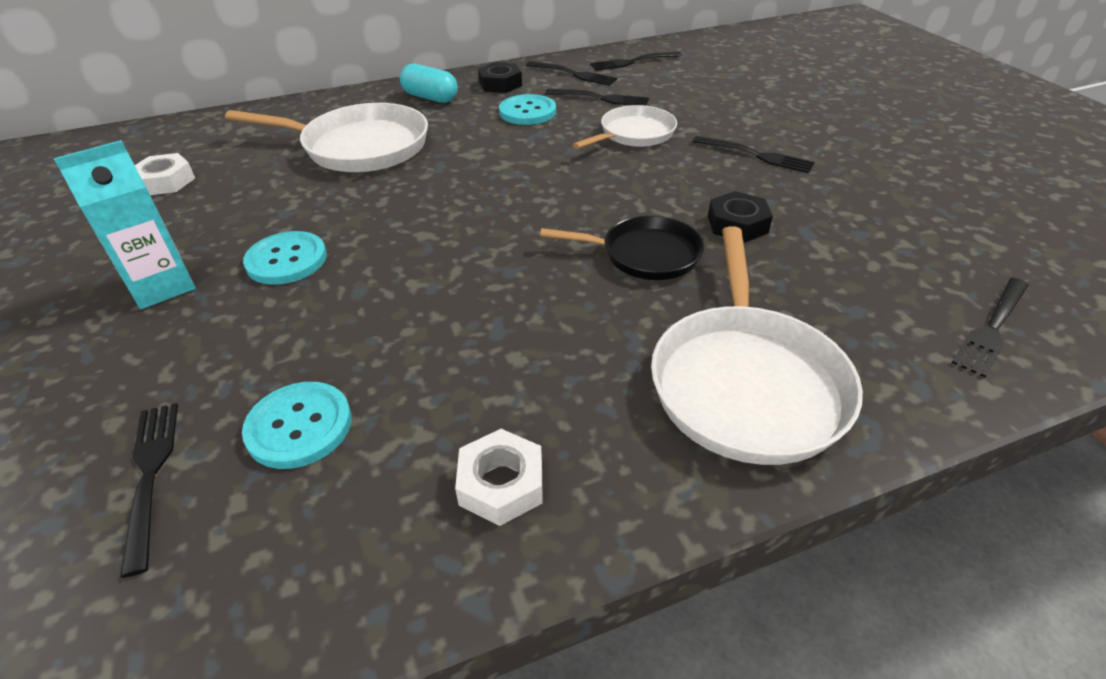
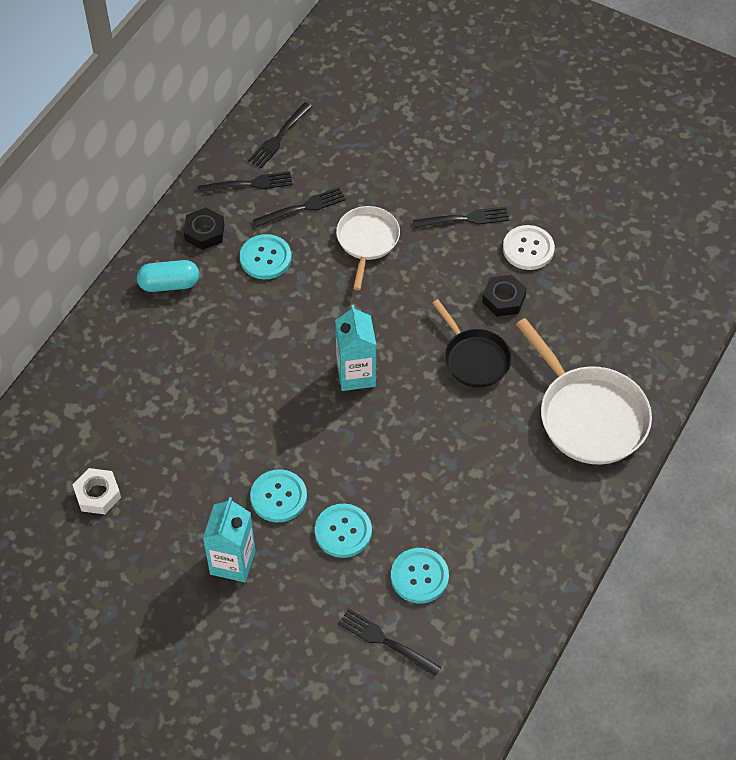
camera: 40 degrees left, 15 degrees up
white pan [225,103,428,172] -> none
white nut [455,429,543,526] -> none
black pan [540,216,704,280] -> black pan turned 90 degrees clockwise [432,299,512,388]
black fork [952,278,1029,378] -> none
none -> turquoise button [315,503,372,558]
none -> turquoise carton [335,305,376,391]
none -> white button [503,225,555,270]

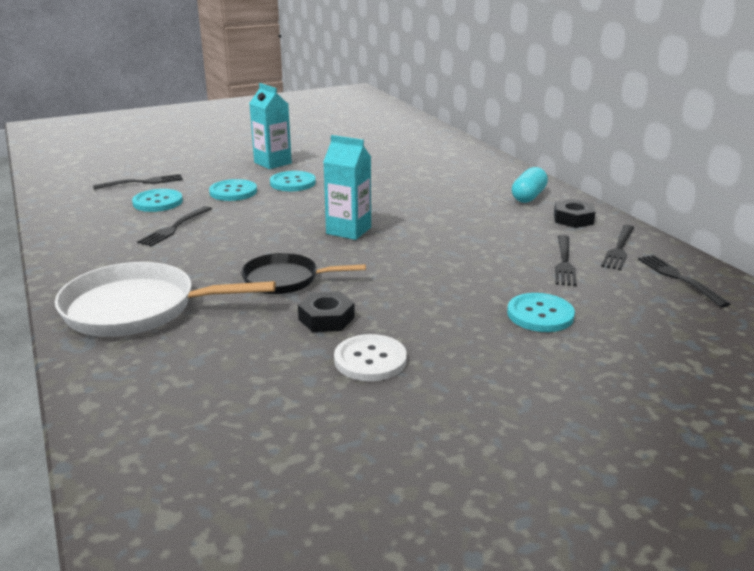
camera: 125 degrees right, 30 degrees down
white nut [73,468,121,514] -> none
turquoise button [240,234,292,279] -> turquoise button moved to [507,293,575,332]
white pan [336,206,400,290] -> none
black fork [413,206,509,228] -> black fork moved to [137,206,212,246]

